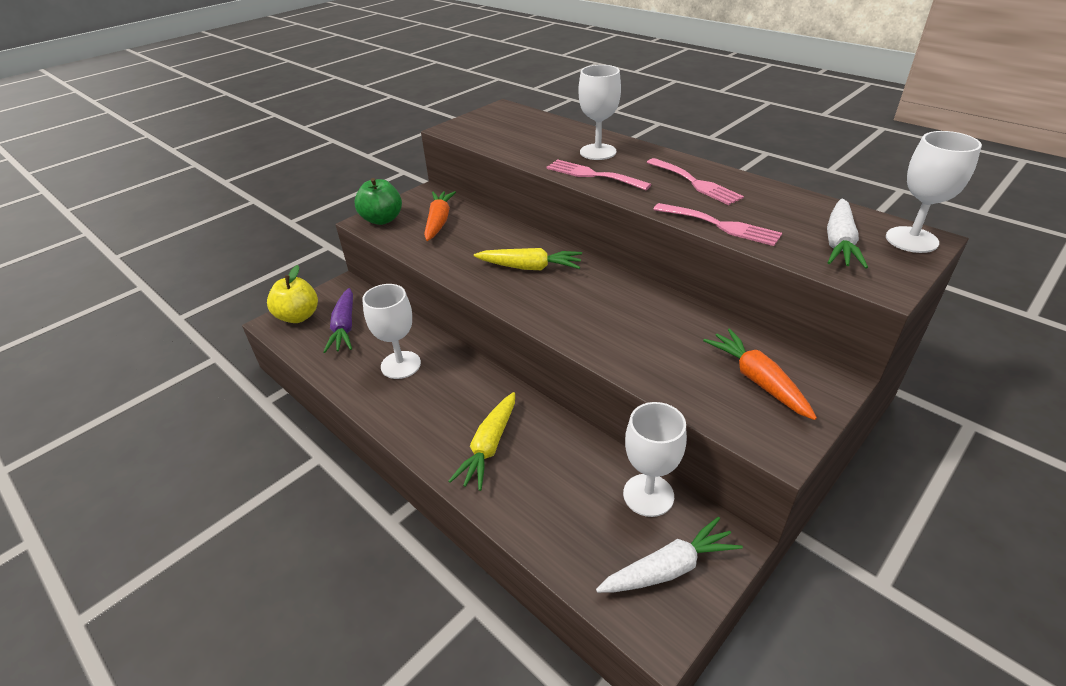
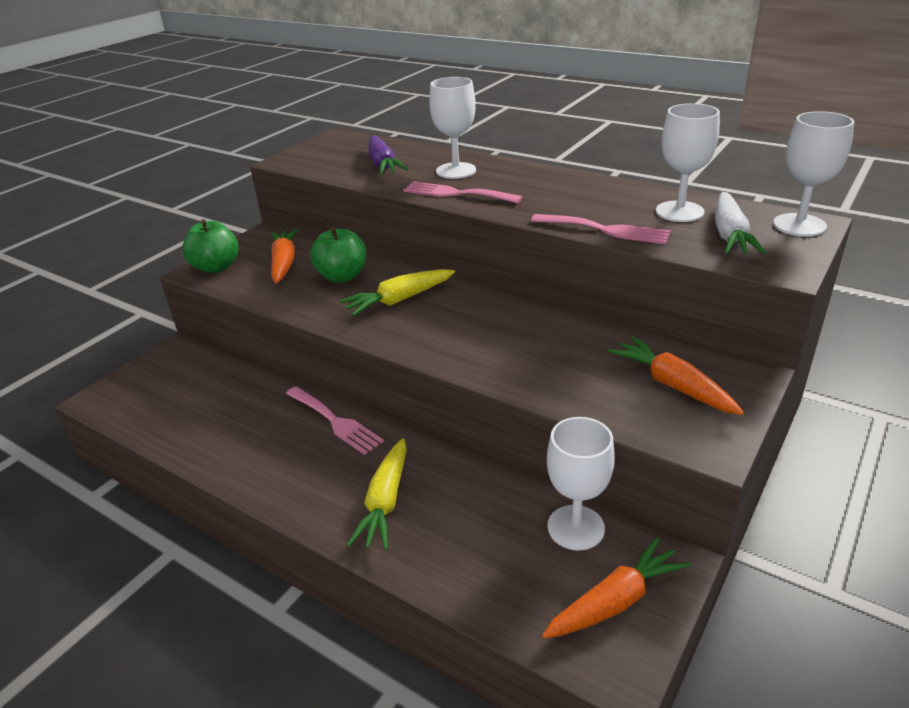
camera: 10 degrees left, 5 degrees down
yellow apple [267,265,318,323] -> none
purple carrot [323,288,353,353] -> purple carrot moved to [368,135,409,175]
white goblet [362,284,421,379] -> white goblet moved to [656,103,720,222]
yellow carrot [474,248,582,270] -> yellow carrot turned 150 degrees clockwise [339,269,455,316]
white carrot [596,516,743,593] -> orange carrot [542,537,691,639]
pink fork [647,158,744,205] -> pink fork moved to [286,386,384,455]
none -> green apple [310,227,366,283]

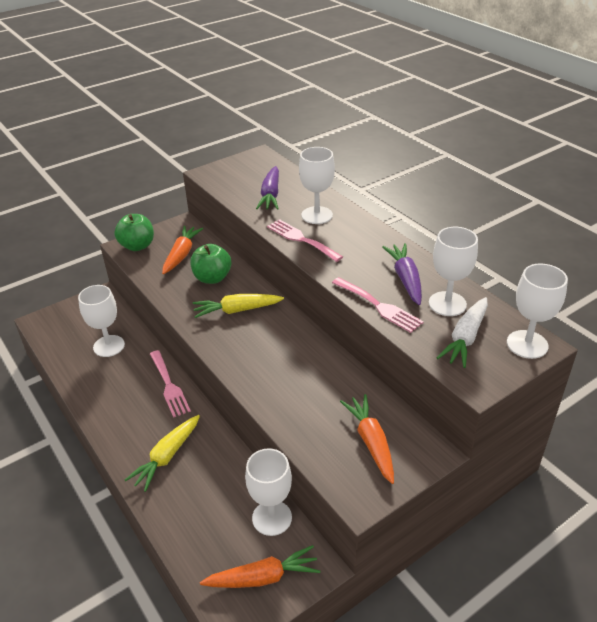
camera: 20 degrees right, 5 degrees up
none -> white goblet [78,285,125,357]
none -> purple carrot [382,243,422,305]

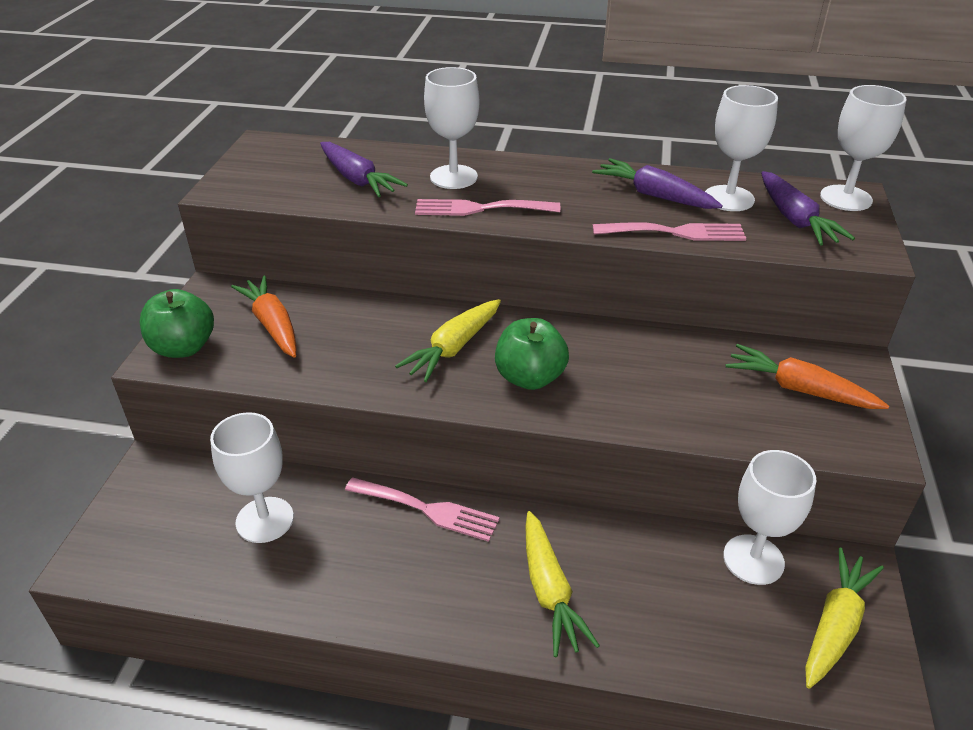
camera: 45 degrees left, 0 degrees up
green apple [190,244,231,284] -> green apple moved to [495,318,569,390]
orange carrot [200,545,320,588] -> yellow carrot [805,548,884,689]
white carrot [437,297,488,368] -> purple carrot [761,171,855,246]

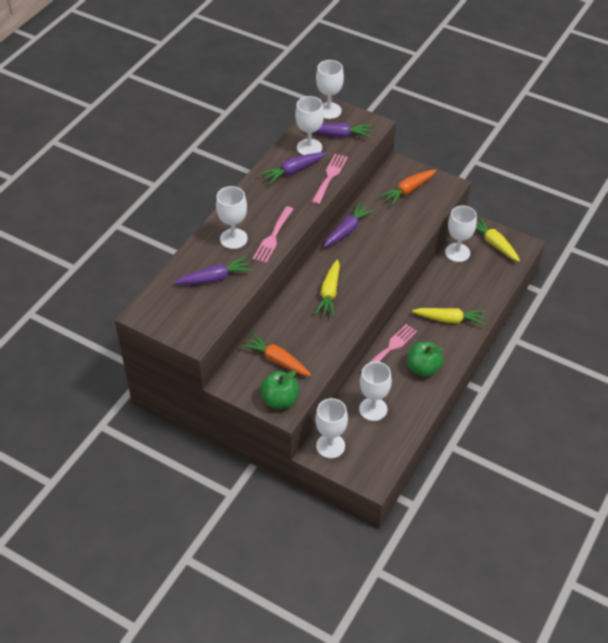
camera: 70 degrees left, 10 degrees up
orange carrot [231,275,297,358] -> orange carrot turned 45 degrees clockwise [241,333,311,376]
yellow carrot [395,299,501,382] -> yellow carrot turned 45 degrees clockwise [314,259,340,317]
green apple [495,318,569,390] -> green apple moved to [407,342,444,377]
none -> white goblet [315,398,348,458]
none -> purple carrot [324,202,374,247]

